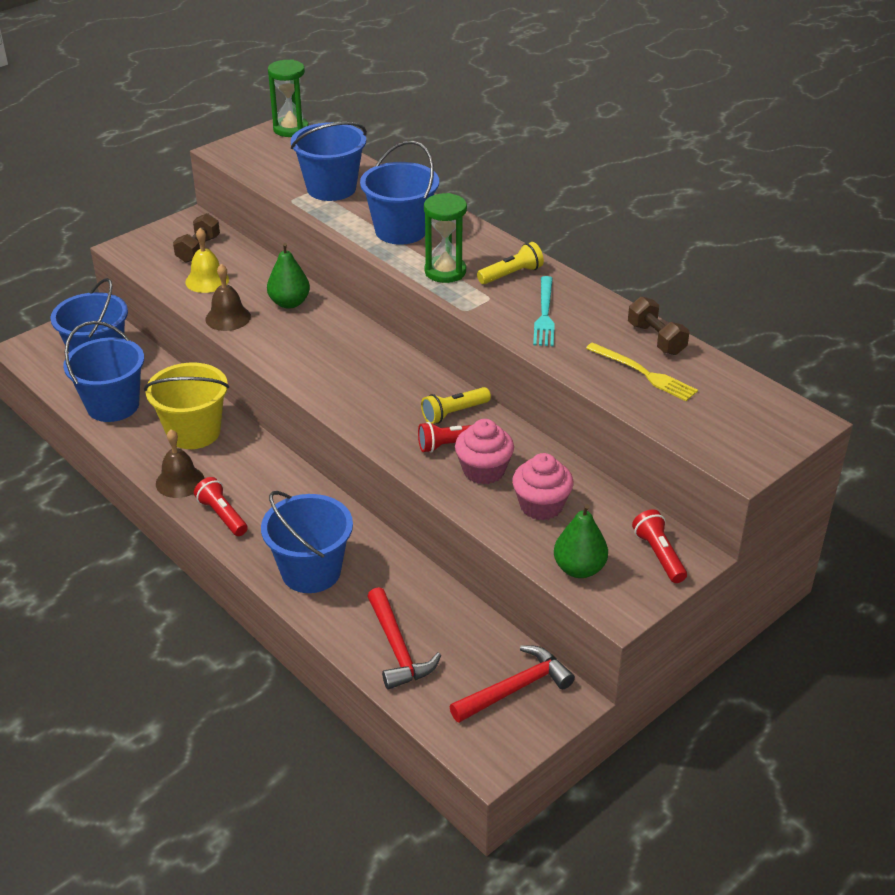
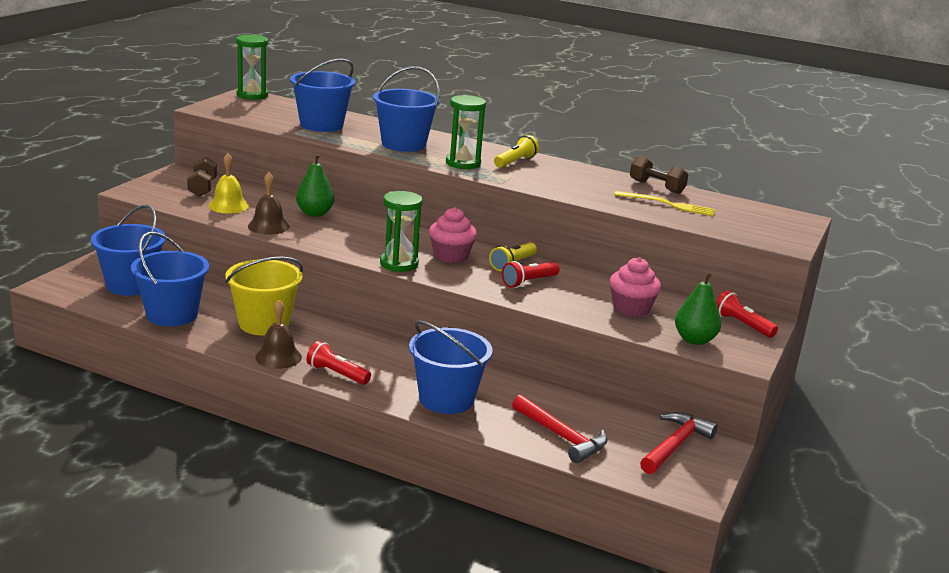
camera: 25 degrees left, 15 degrees down
pink cupcake [455,419,514,485] -> pink cupcake moved to [429,207,477,263]
turquoise fork [533,276,555,346] -> none
none -> green hourglass [380,191,423,272]

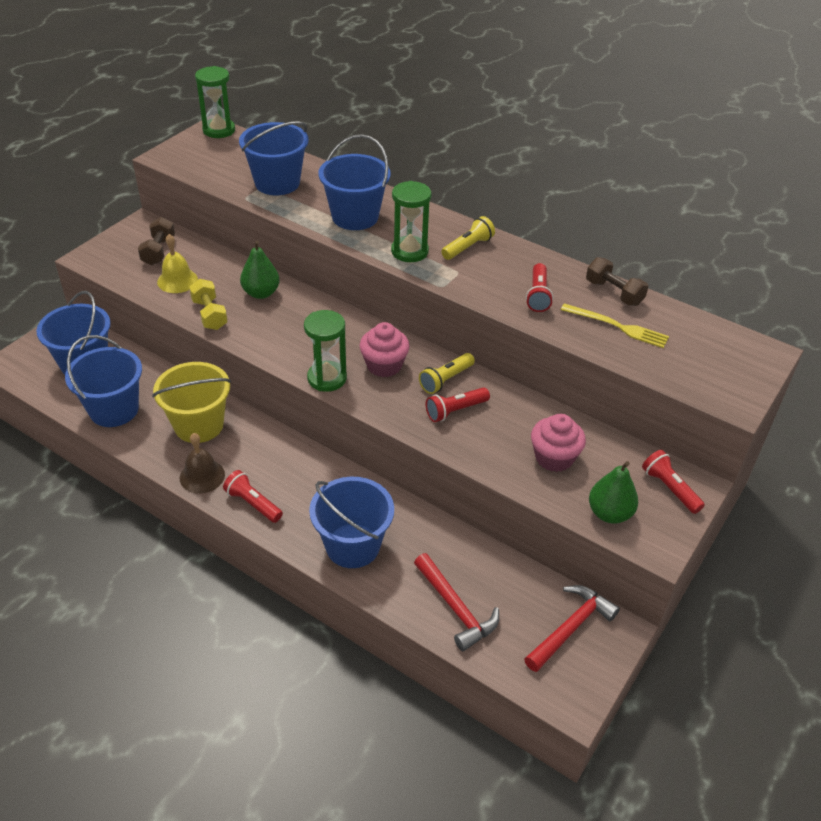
camera: 10 degrees right, 20 degrees up
brown bell [248,172,290,235] -> yellow dumbbell [189,279,228,330]
none -> red flashlight [526,263,553,312]

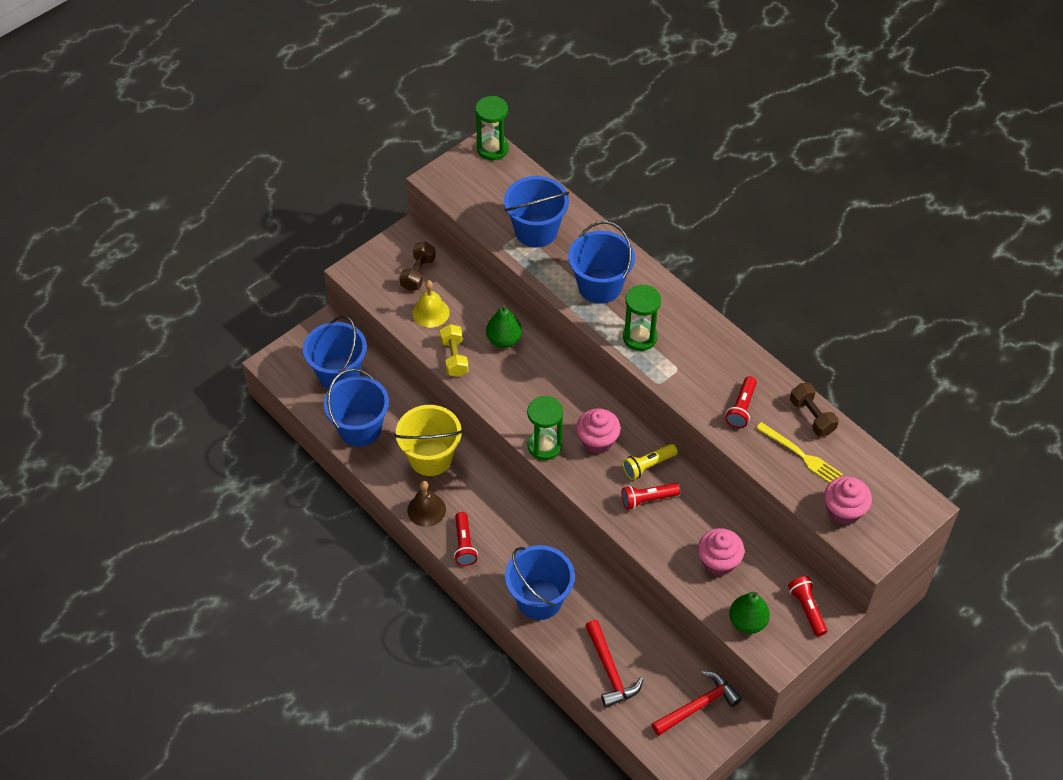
camera: 15 degrees right, 10 degrees up
red flashlight [223,470,283,523] -> red flashlight turned 150 degrees counterclockwise [454,512,478,566]
yellow flashlight [441,216,495,260] -> none
none -> pink cupcake [824,476,872,525]

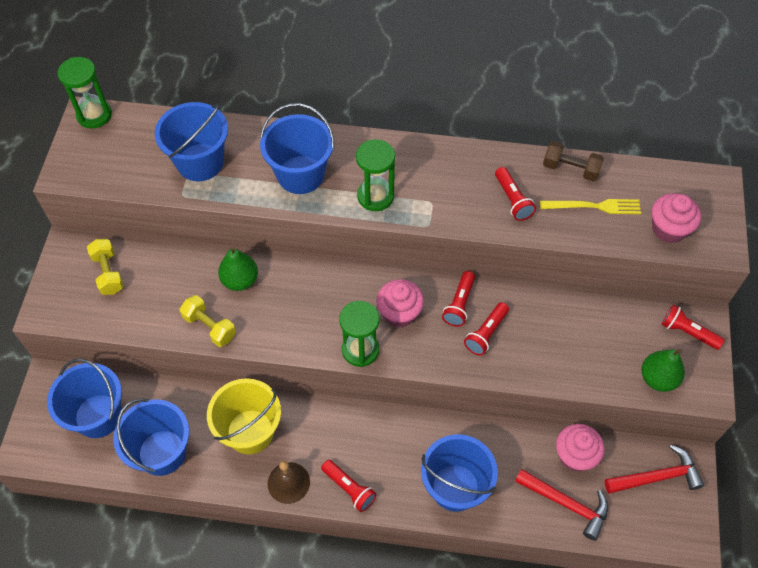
camera: 40 degrees left, 5 degrees up
brown dumbbell [399,242,436,291] -> yellow dumbbell [87,239,124,295]
yellow bell [413,280,450,328] -> none
yellow flashlight [623,444,678,480] -> red flashlight [442,271,475,327]
red hammer [652,671,742,736] -> red hammer turned 60 degrees clockwise [605,445,704,493]
pink cupcake [698,528,744,576] -> pink cupcake moved to [556,424,605,471]

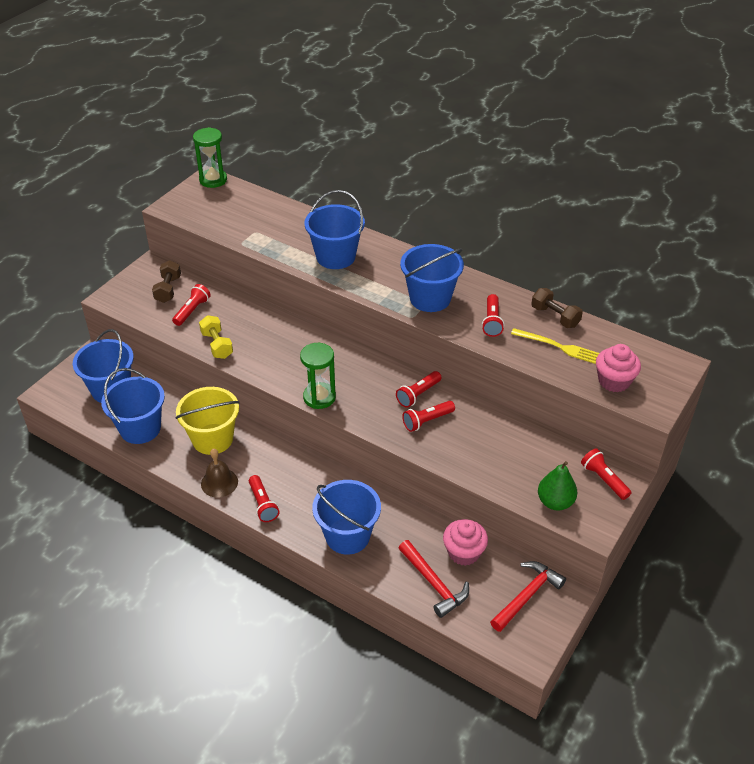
camera: 25 degrees right, 15 degrees down
yellow dumbbell [87,239,124,295] -> brown dumbbell [152,260,181,303]
blue bucket [155,102,228,181] -> blue bucket moved to [400,244,464,312]
green pear [218,246,258,291] -> none
green hourglass [356,139,395,211] -> none
pink cupcake [376,279,424,327] -> none
red hammer [605,445,704,493] -> red hammer turned 60 degrees counterclockwise [490,561,566,632]
none -> red flashlight [172,284,211,326]

